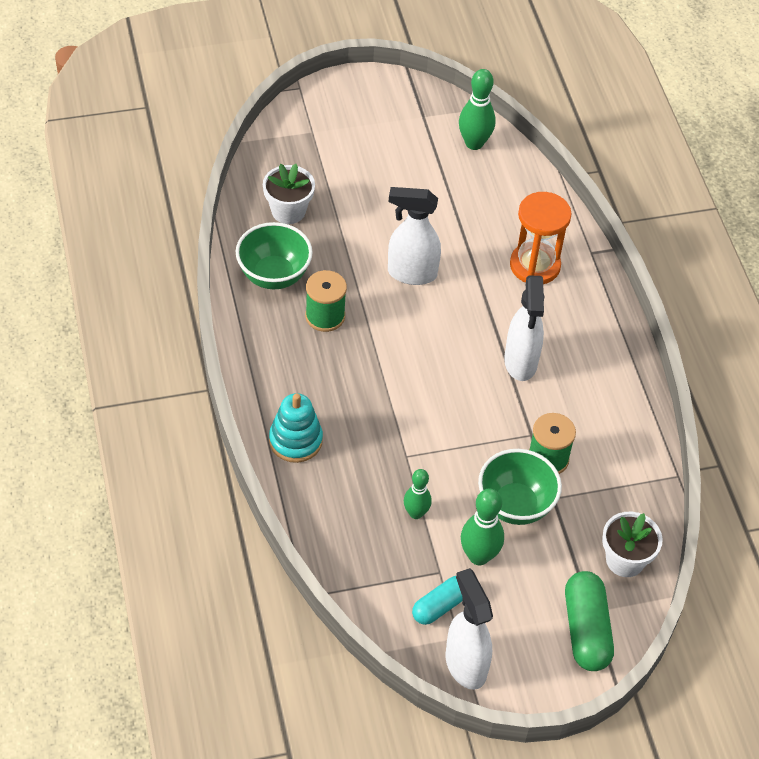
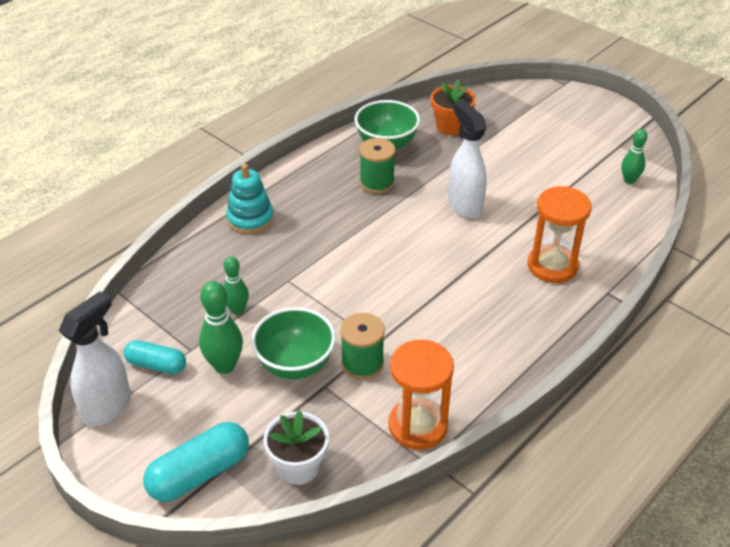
camera: 60 degrees right, 10 degrees down
white flower pot [263,164,315,224] -> orange flower pot [431,80,476,135]
green bowling pin [459,69,495,150] -> green bowling pin [622,129,648,184], size x0.66
white spray bottle [504,275,544,381] -> none
green capsule [565,571,614,671] -> turquoise capsule [143,422,249,502]
none -> orange hourglass [388,340,454,450]

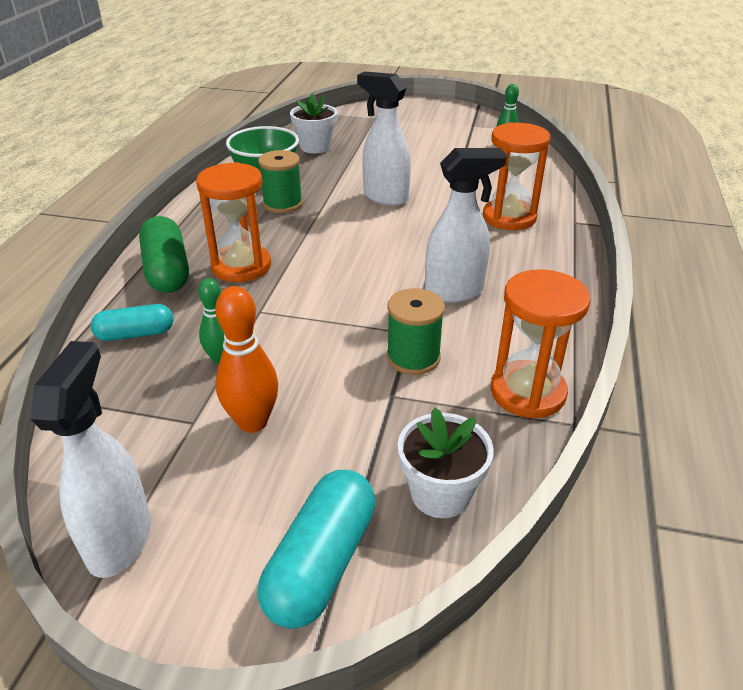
camera: 30 degrees left, 5 degrees down
turquoise capsule [124,340,186,374] -> turquoise capsule moved to [91,304,173,341]
green bowling pin [199,281,243,374] -> orange bowling pin [215,286,278,433]
turquoise stacking toy [226,164,274,234] -> green capsule [139,216,189,293]
green bowl [251,307,336,379] -> none
orange flower pot [431,80,476,135] -> white flower pot [290,94,337,154]
none -> orange hourglass [196,162,271,282]
none -> white spray bottle [425,148,507,303]

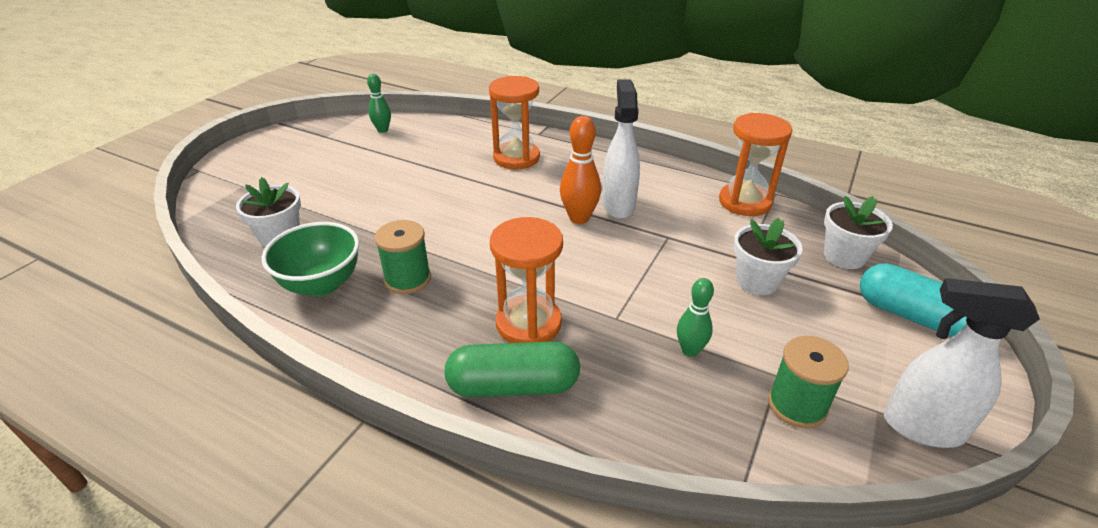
camera: 75 degrees left, 0 degrees up
turquoise capsule [91,304,173,341] -> none
orange bowling pin [215,286,278,433] -> orange bowling pin moved to [560,116,601,224]
white spray bottle [357,71,411,206] -> none
green spool [387,288,445,375] -> green spool moved to [768,336,849,428]
none -> white flower pot [734,218,803,295]

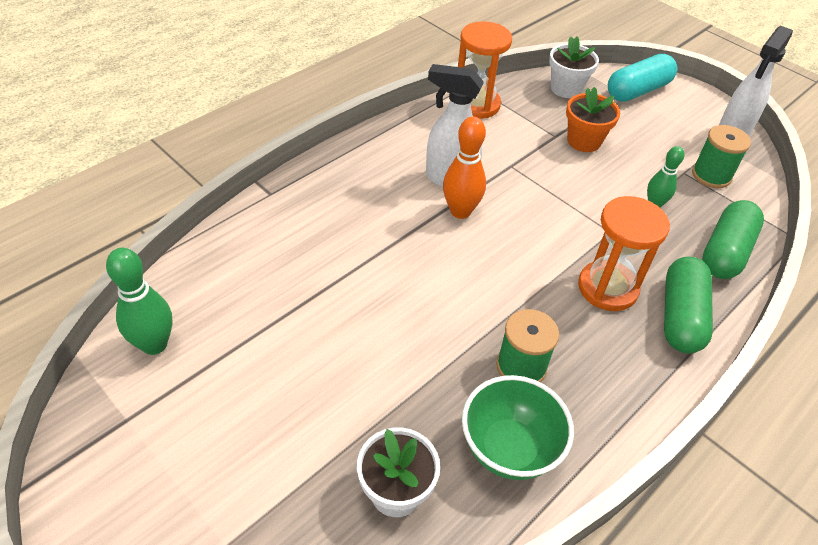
camera: 75 degrees left, 10 degrees up
green bowling pin [367,74,391,133] -> green bowling pin [106,248,173,355], size x1.53
orange hourglass [489,76,540,169] -> none
white flower pot [734,218,803,295] -> orange flower pot [566,87,620,152]
none -> green capsule [702,200,764,279]

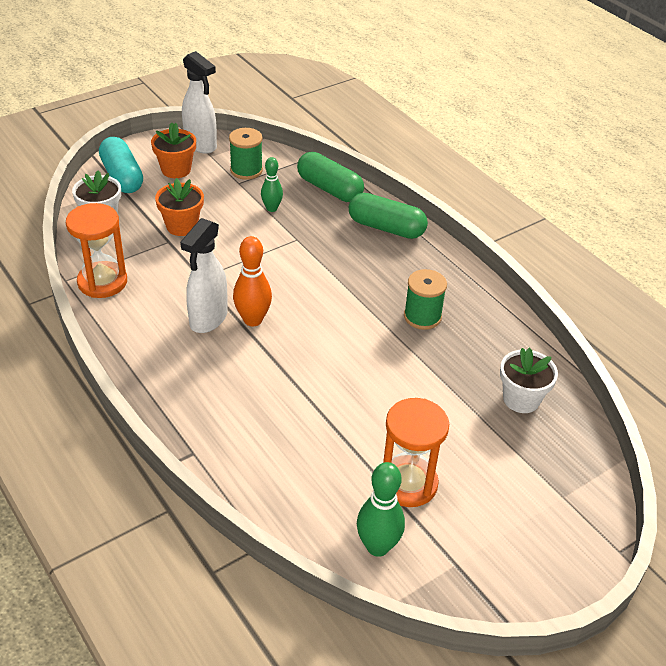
camera: 80 degrees left, 5 degrees down
green bowl [462,375,574,480] -> none
orange hourglass [578,196,670,311] -> orange hourglass moved to [383,398,449,507]
none -> orange flower pot [151,122,196,178]

